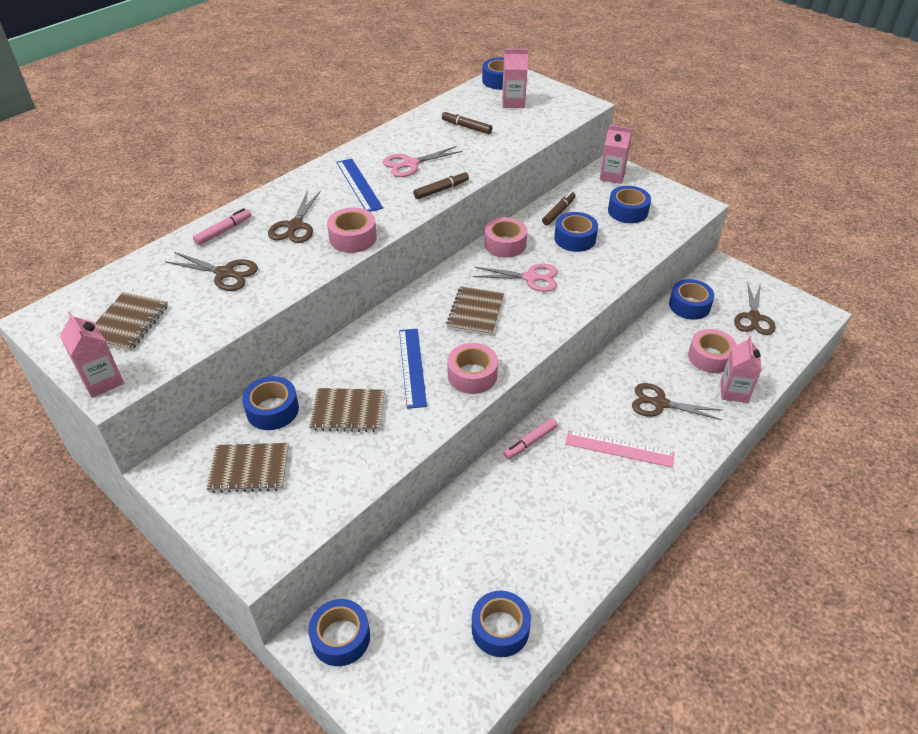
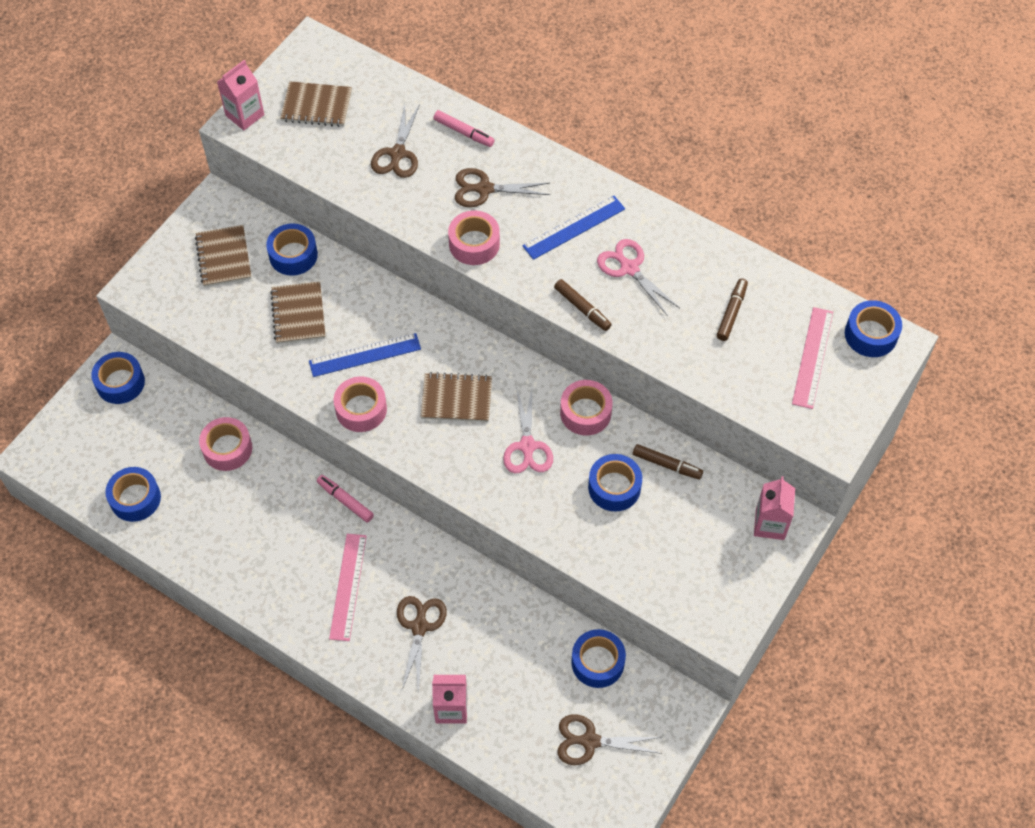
camera: 80 degrees right, 15 degrees up
pink carton [502,49,528,108] -> pink ruler [792,307,833,409]
blue tape [608,186,651,223] -> none
pink tape [688,329,737,373] -> pink tape moved to [199,417,252,471]

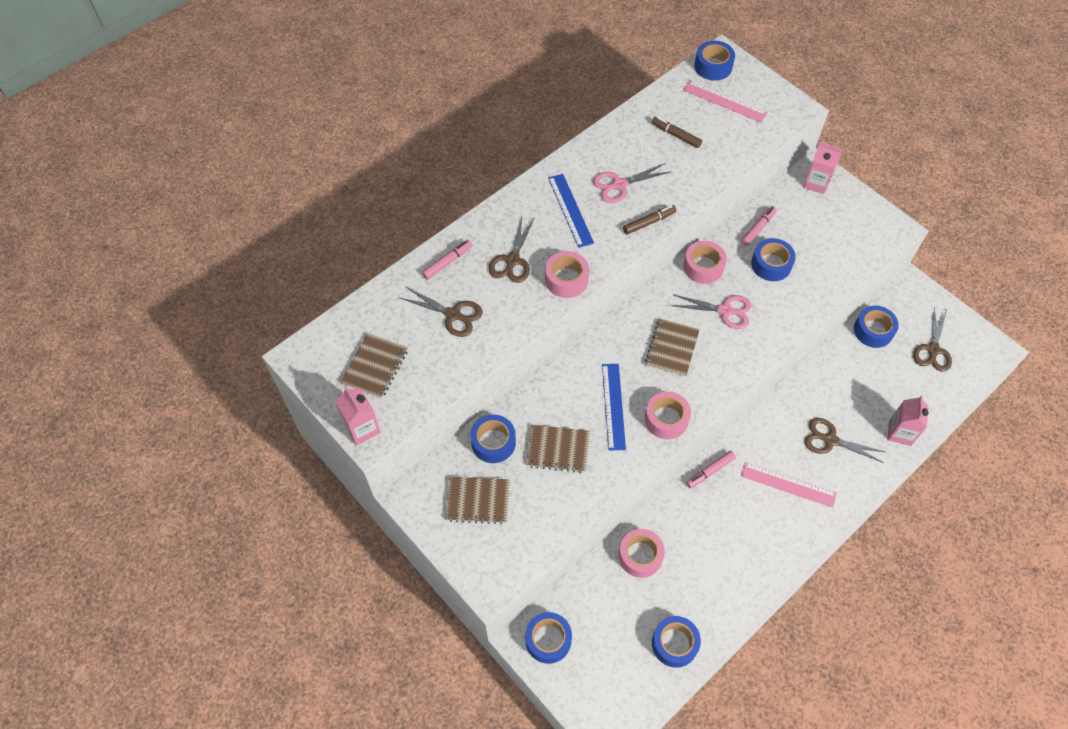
camera: 75 degrees left, 0 degrees up
brown marker [633,444,703,480] -> pink marker [741,206,777,246]

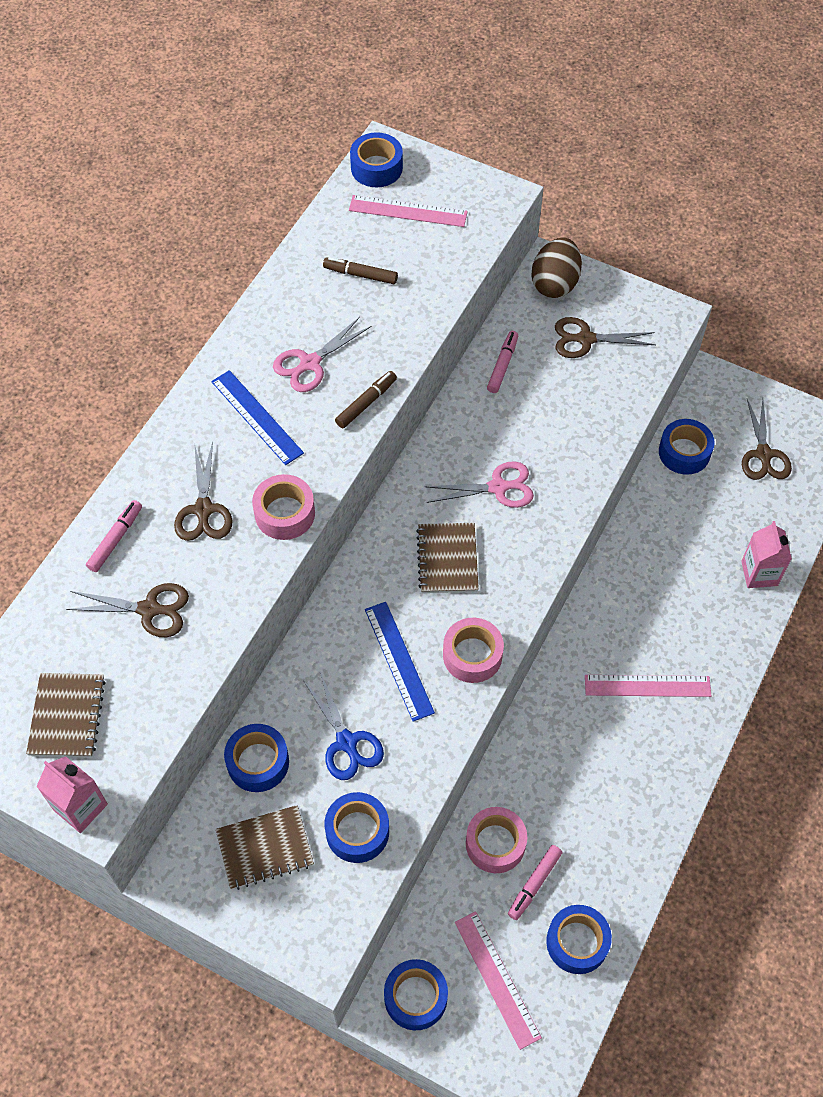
camera: 20 degrees left, 0 degrees up
brown notebook [526,425,590,473] -> blue scissors [303,672,384,780]
pink tape [684,241,727,284] -> none
pink marker [686,451,736,489] -> pink marker moved to [508,845,563,920]
blue tape [751,238,796,281] -> blue tape moved to [324,792,389,863]
pink carton [803,142,843,194] -> brown egg [531,238,582,298]
brown scissors [804,418,885,463] -> brown scissors moved to [555,317,656,358]
none -> pink ruler [455,911,542,1050]

